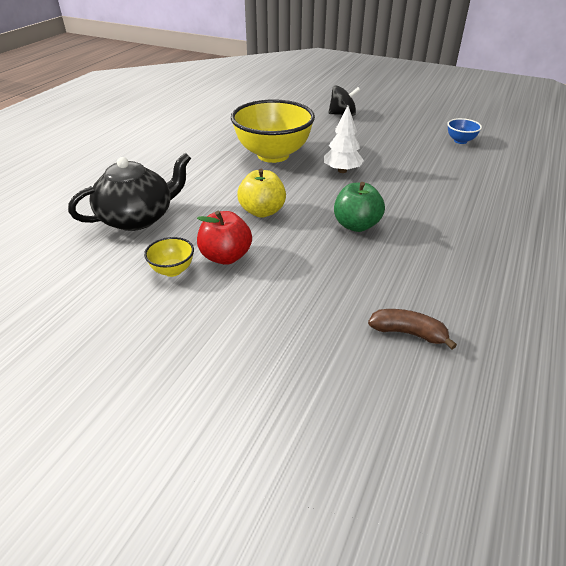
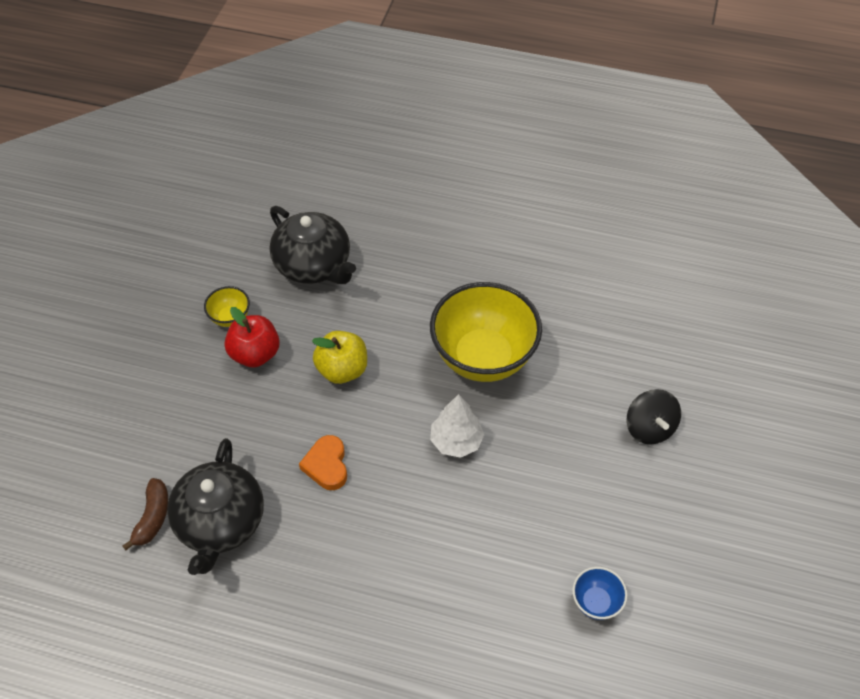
camera: 80 degrees right, 15 degrees up
green apple [334,182,385,232] -> orange heart [299,435,347,490]
none -> black teapot [167,438,264,575]

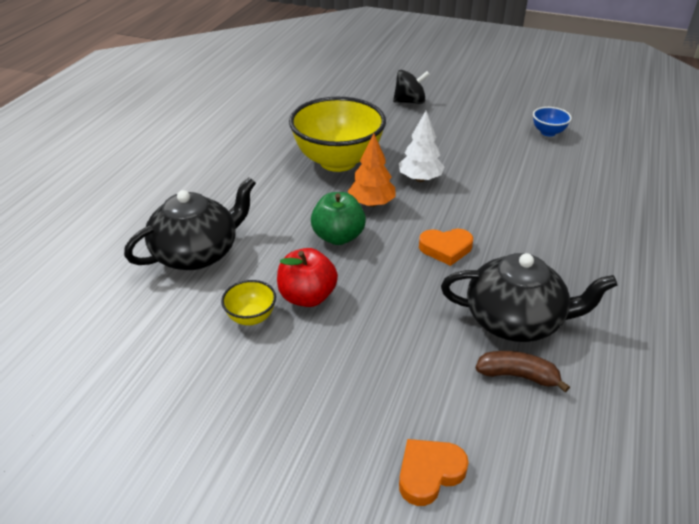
camera: 85 degrees left, 15 degrees down
yellow apple [312,331,367,384] -> green apple [311,192,366,245]
none -> orange tree [348,133,396,207]
none -> orange heart [399,439,469,506]

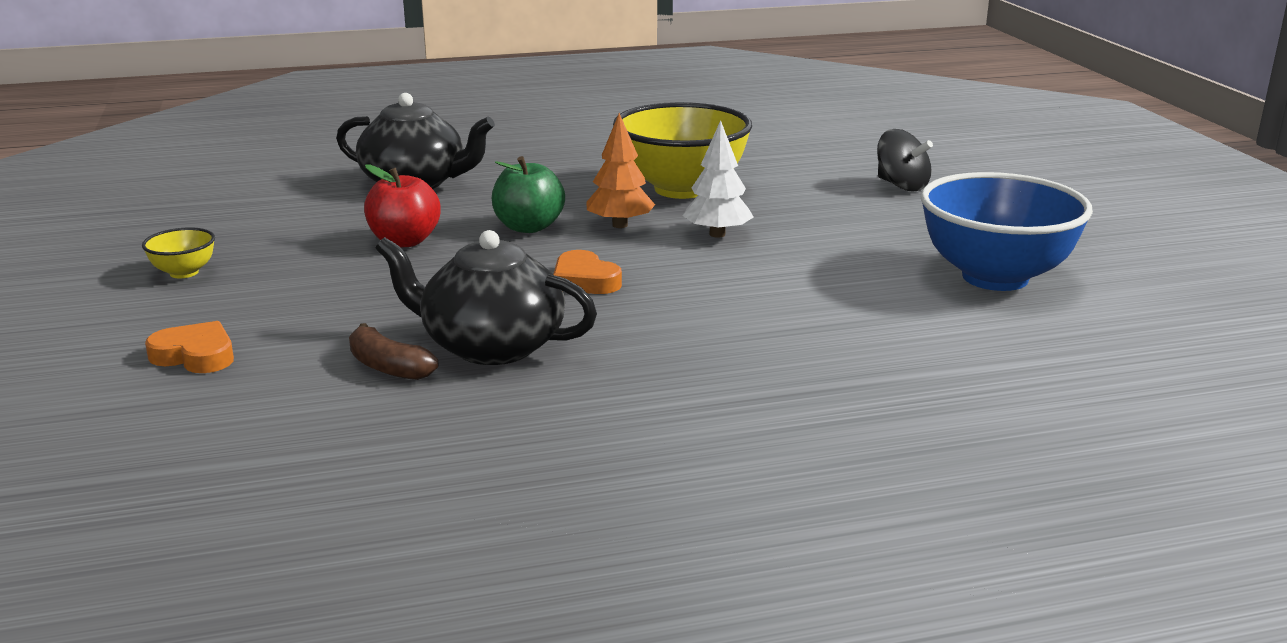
camera: 55 degrees right, 15 degrees down
yellow bowl [221,280,276,325] -> yellow bowl moved to [142,227,215,278]
black teapot [441,253,618,342] -> black teapot turned 135 degrees clockwise [375,230,597,365]
brown banana [476,351,570,392] -> brown banana turned 150 degrees clockwise [349,323,438,380]
blue bowl [533,107,572,137] -> blue bowl [921,172,1093,291], size x2.33

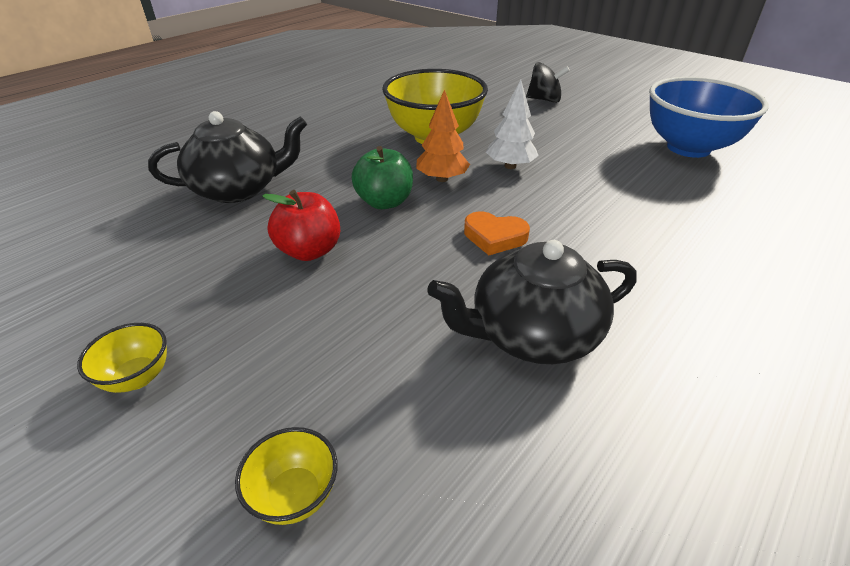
camera: 35 degrees left, 15 degrees up
orange heart [145,321,234,373] -> yellow bowl [235,427,338,525]
brown banana [349,323,438,380] -> none

